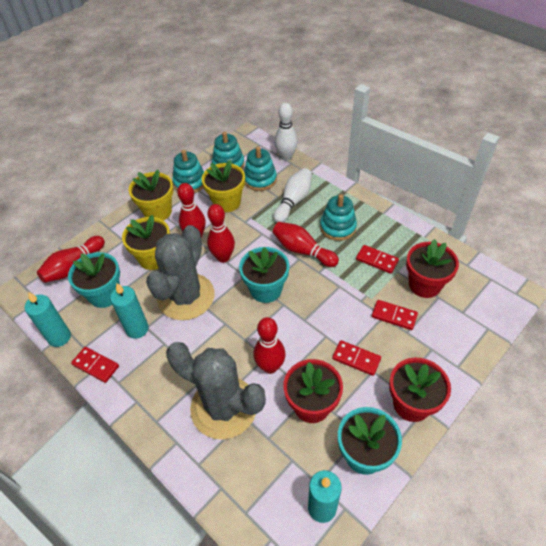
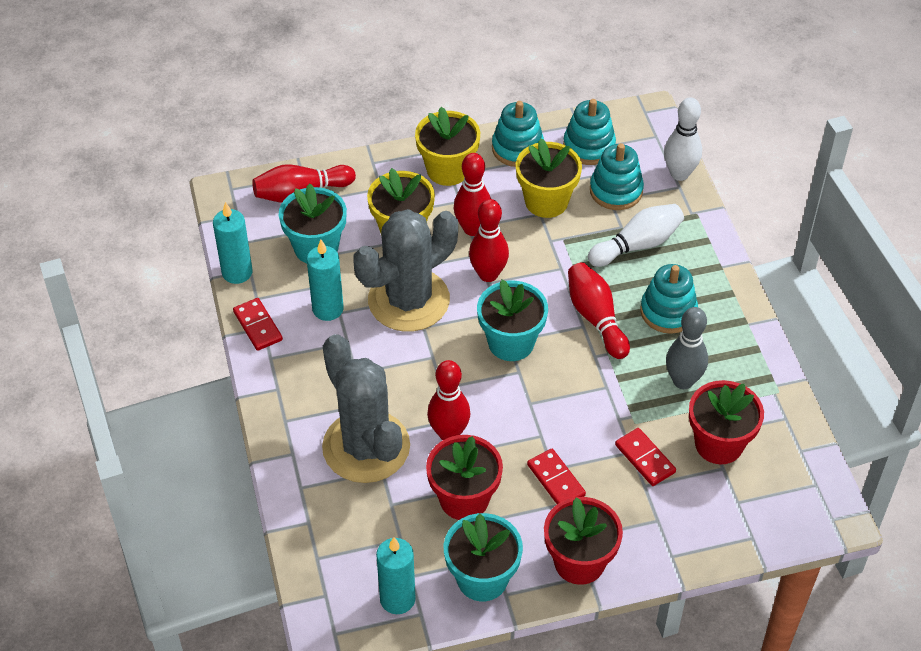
camera: 30 degrees right, 0 degrees up
red domino [356,245,399,274] -> grey bowling pin [666,307,708,389]

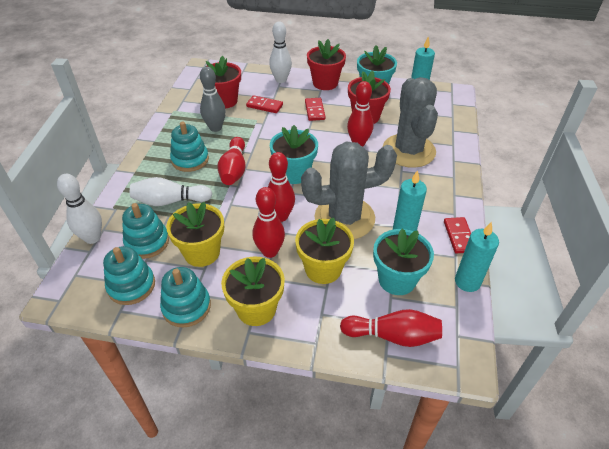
camera: 155 degrees left, 5 degrees down
red domino [615,428,676,486] -> red domino turned 60 degrees counterclockwise [246,95,283,113]
none -> white bowling pin [269,22,292,83]

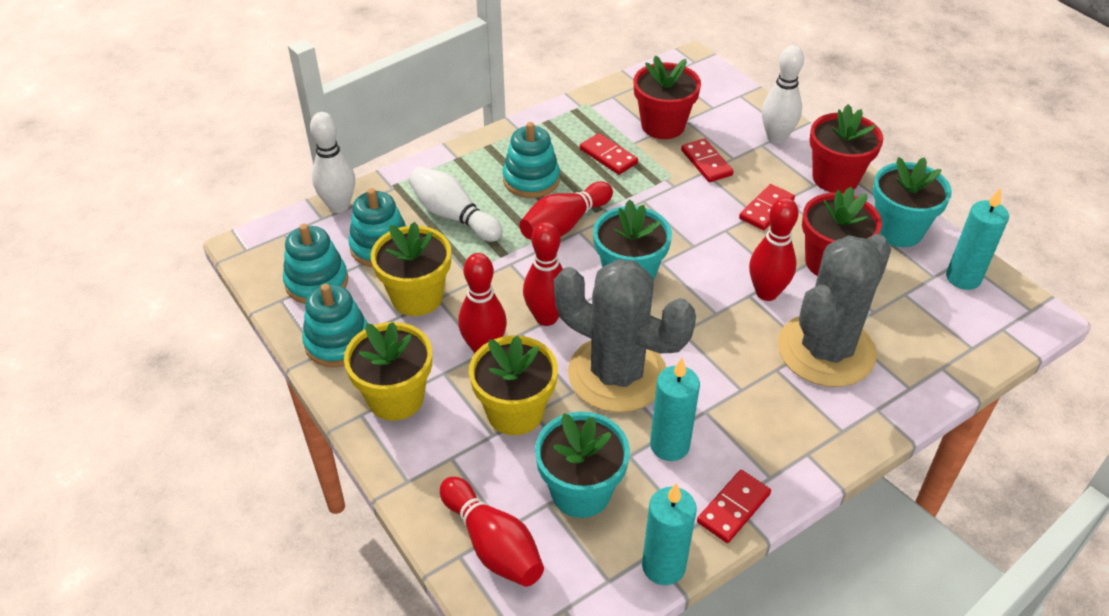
camera: 45 degrees right, 0 degrees up
grey bowling pin [200,67,226,132] -> red domino [580,133,638,175]

